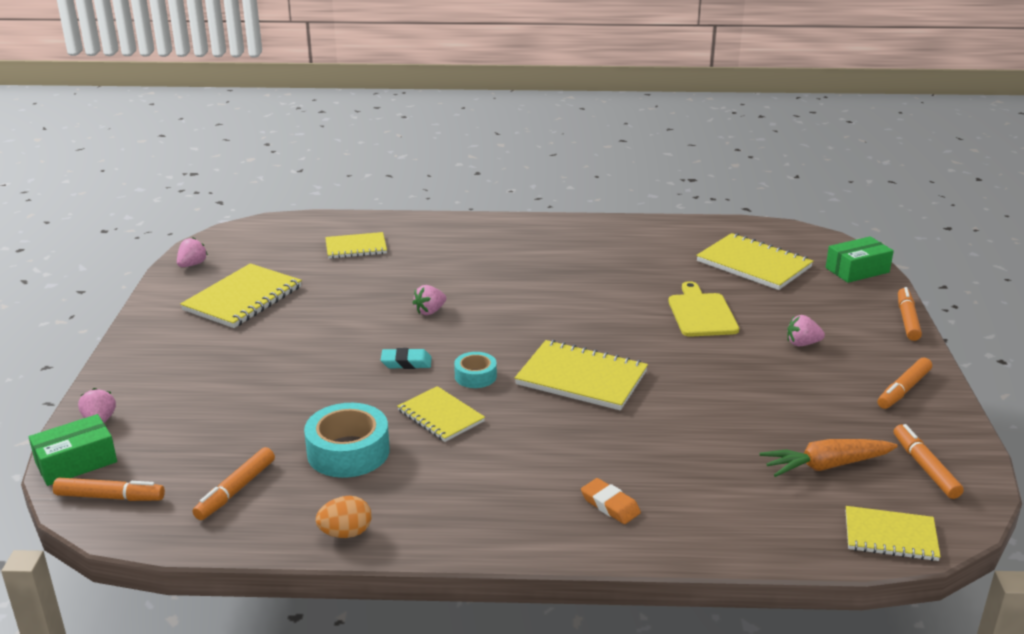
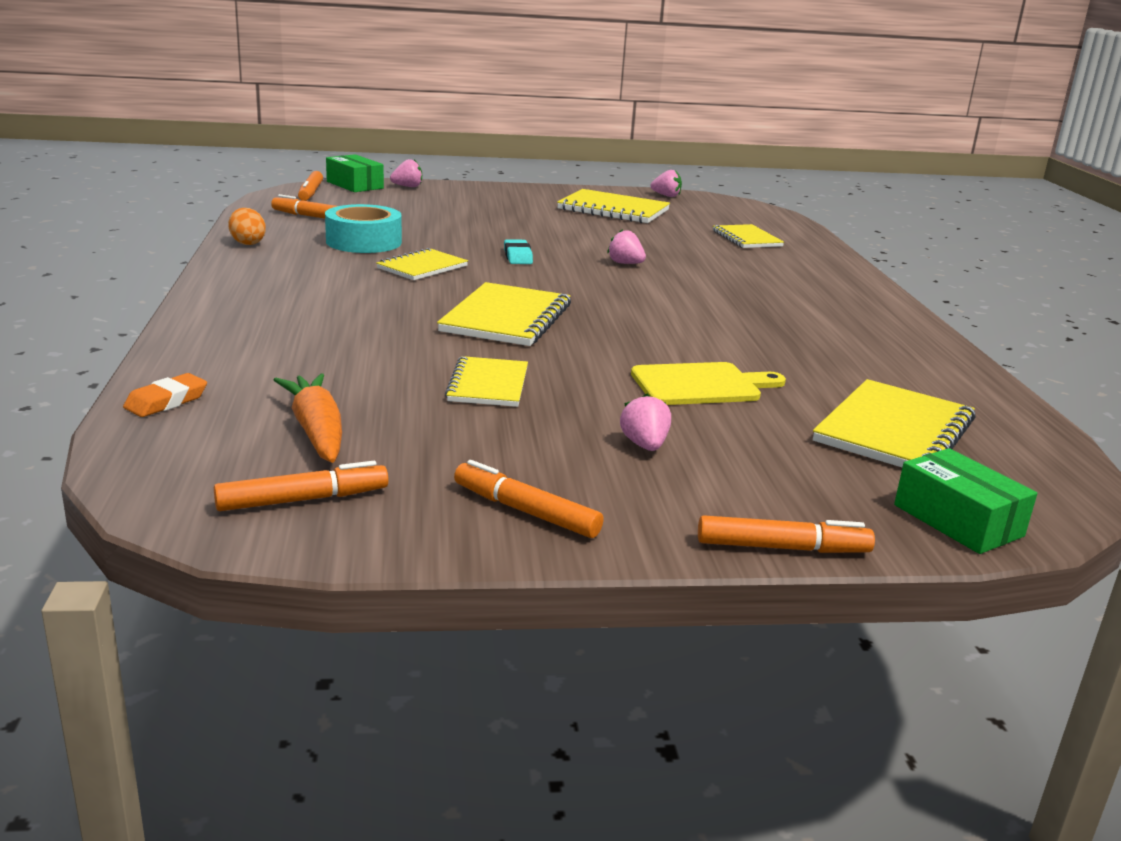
camera: 80 degrees right, 5 degrees down
turquoise tape [454,352,497,388] -> none
orange eraser [581,478,641,524] -> orange eraser moved to [123,373,207,417]
yellow notebook [846,506,941,561] -> yellow notebook moved to [445,356,528,407]

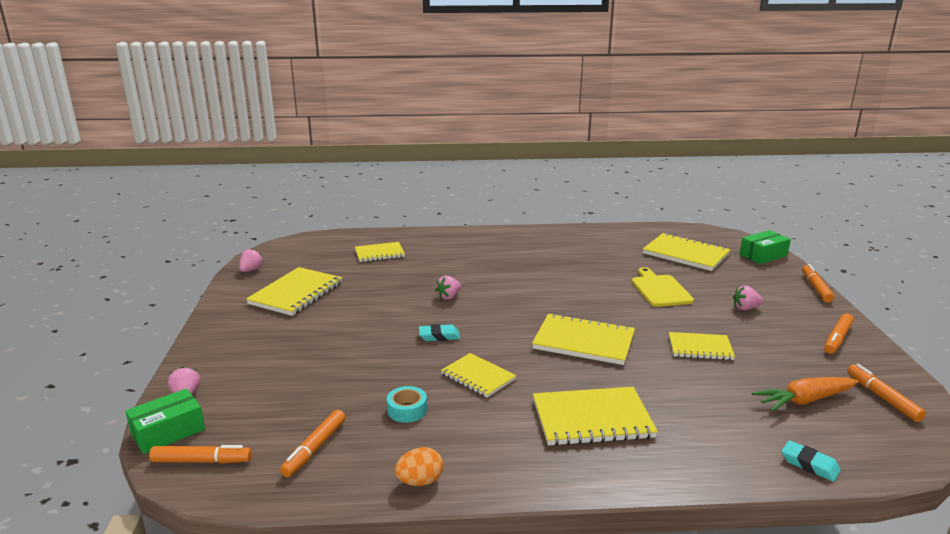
camera: 85 degrees left, 0 degrees up
orange eraser [123,373,207,417] -> turquoise eraser [781,440,841,482]
turquoise tape [325,204,402,253] -> turquoise tape [387,386,427,423], size x0.57
none -> yellow notebook [533,387,658,446]

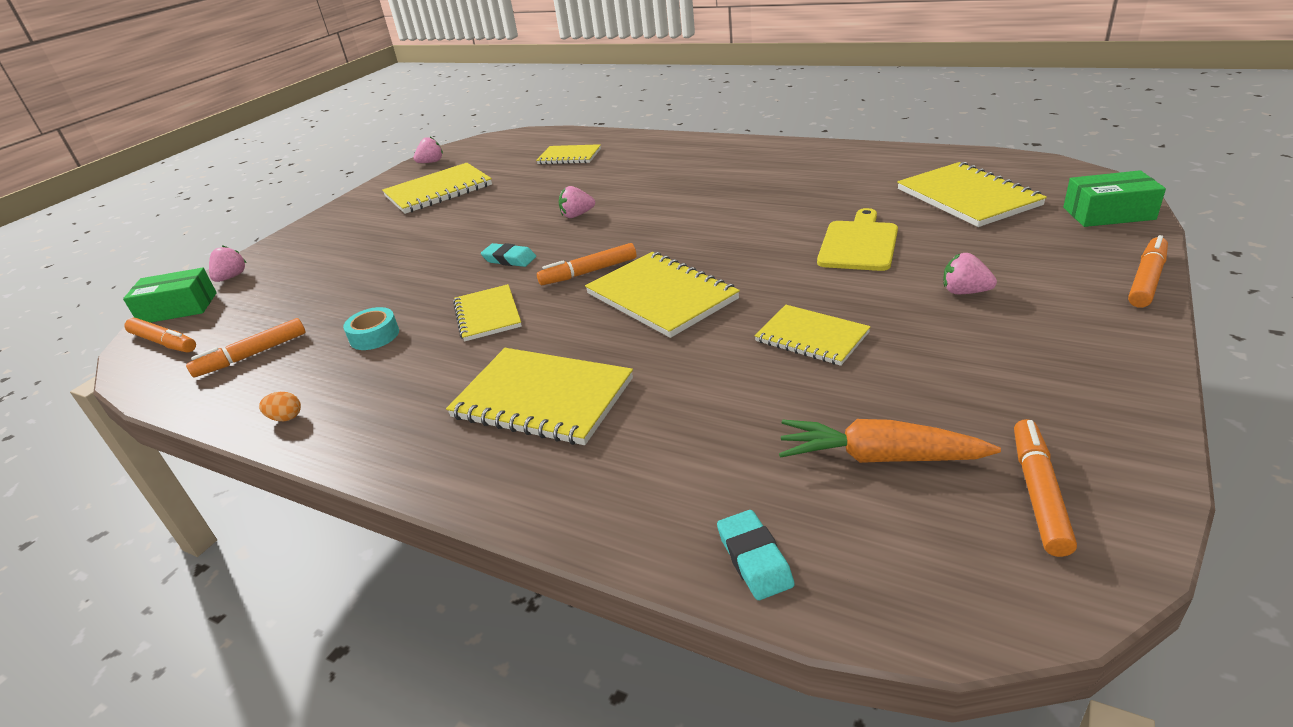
camera: 35 degrees right, 10 degrees up
orange egg [395,447,443,486] -> orange egg [259,392,301,421], size x0.65
orange marker [824,313,854,354] -> orange marker moved to [537,243,636,285]

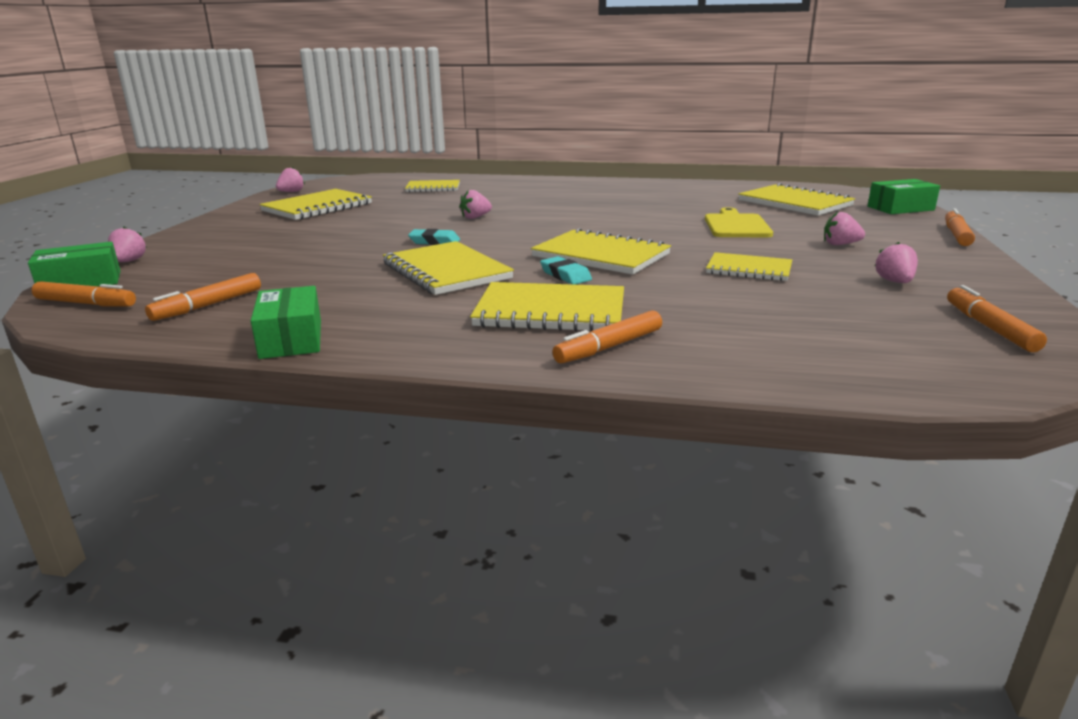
camera: 20 degrees left, 10 degrees down
orange egg [259,392,301,421] -> green box [251,286,321,359]
turquoise tape [343,307,399,350] -> none
yellow notebook [453,284,522,342] -> yellow notebook [383,241,514,295], size x1.58
orange marker [537,243,636,285] -> orange marker moved to [552,310,662,363]
turquoise eraser [717,510,795,600] -> turquoise eraser moved to [540,256,592,285]
orange carrot [779,419,1001,463] -> none
none -> pink strawberry [875,242,918,283]

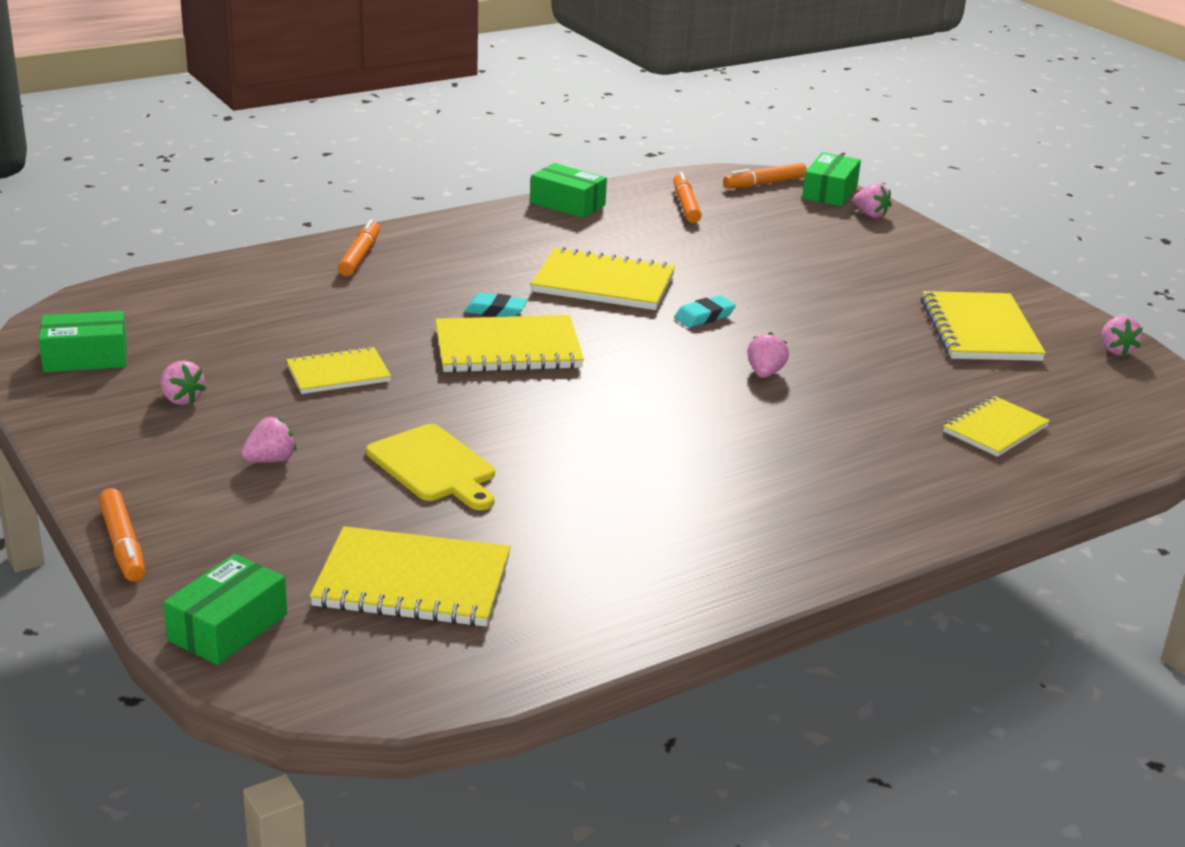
camera: 135 degrees right, 5 degrees up
yellow notebook [470,282,624,332] -> none
orange marker [947,285,1047,352] -> green box [39,311,127,372]

